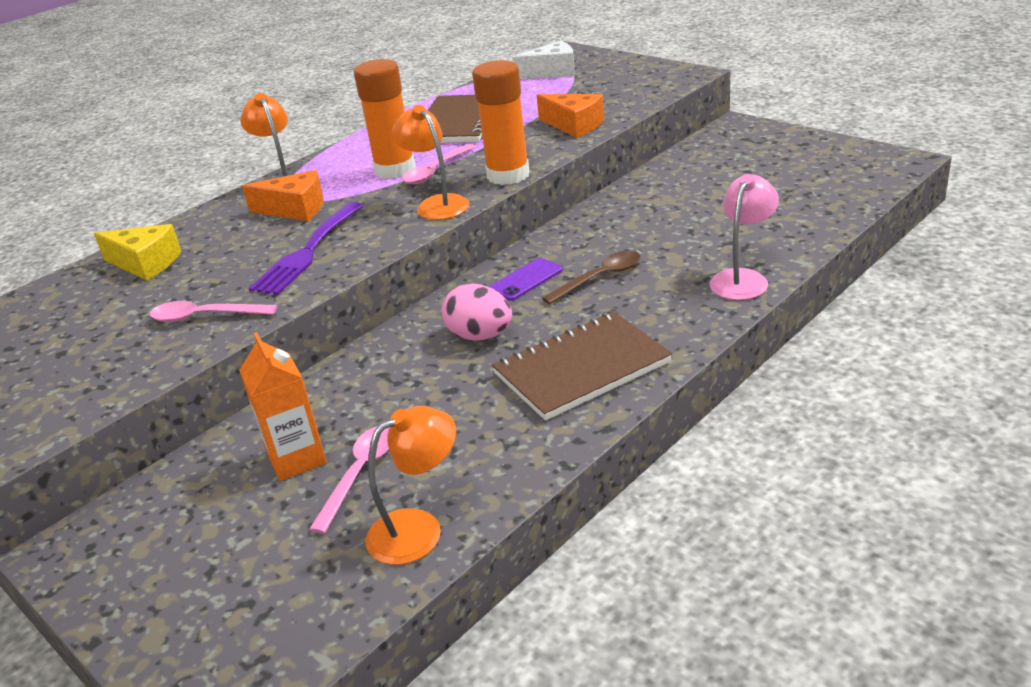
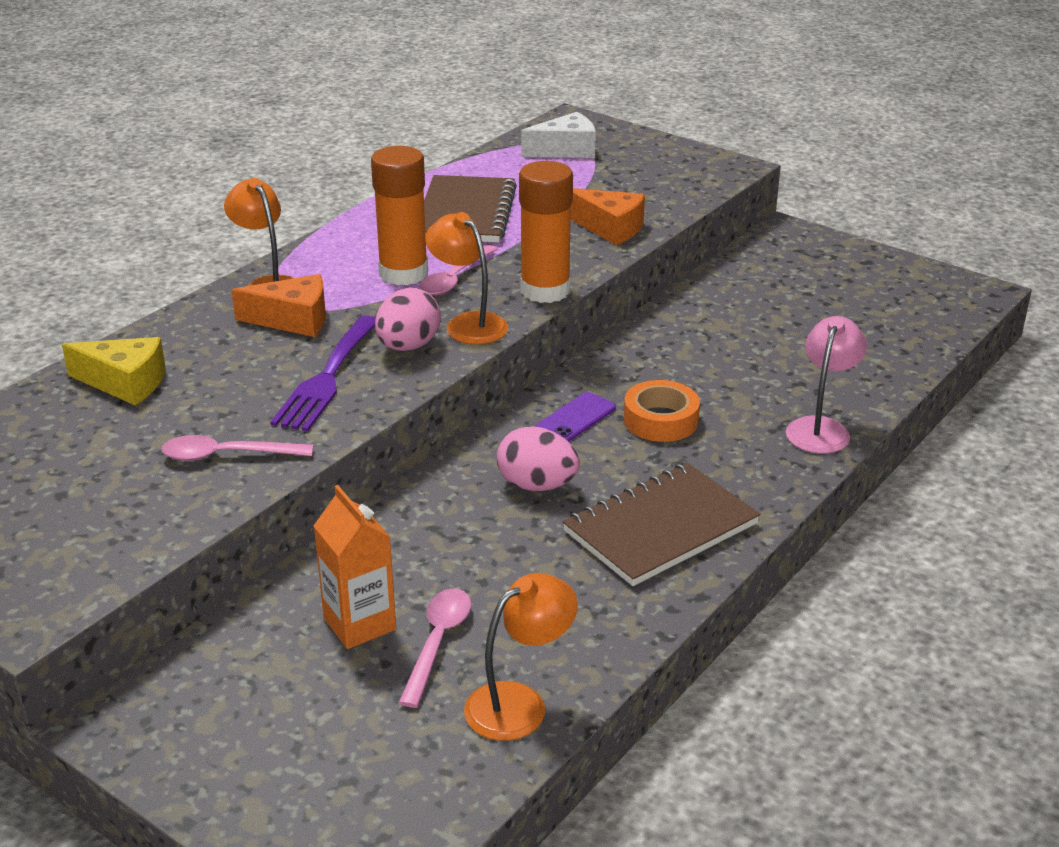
camera: 10 degrees left, 0 degrees up
brown spoon [542,251,641,304] -> orange tape [624,380,700,442]
none -> pink egg [375,288,440,351]

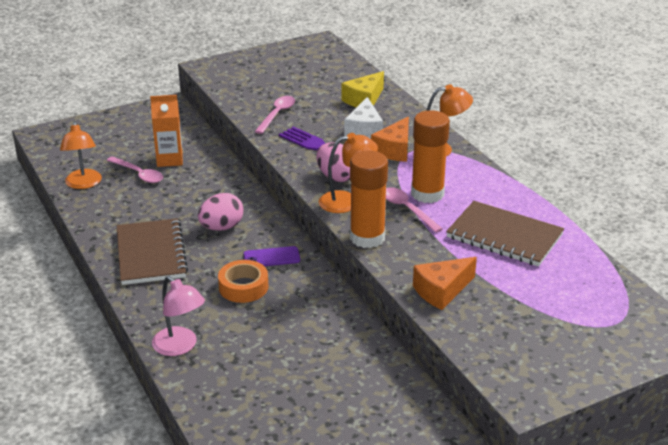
camera: 115 degrees right, 0 degrees up
white cheese [521,112,596,158] -> white cheese moved to [344,97,383,139]
purple phone [535,392,616,442] -> purple phone turned 75 degrees counterclockwise [243,246,300,266]

